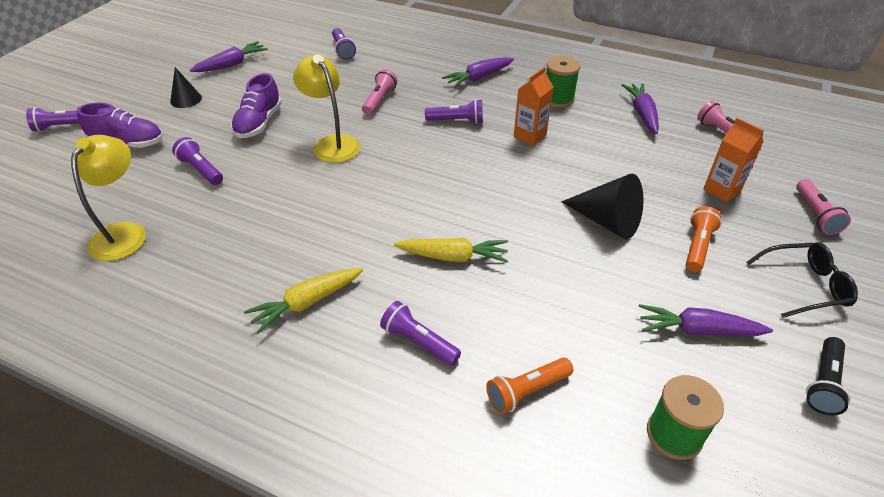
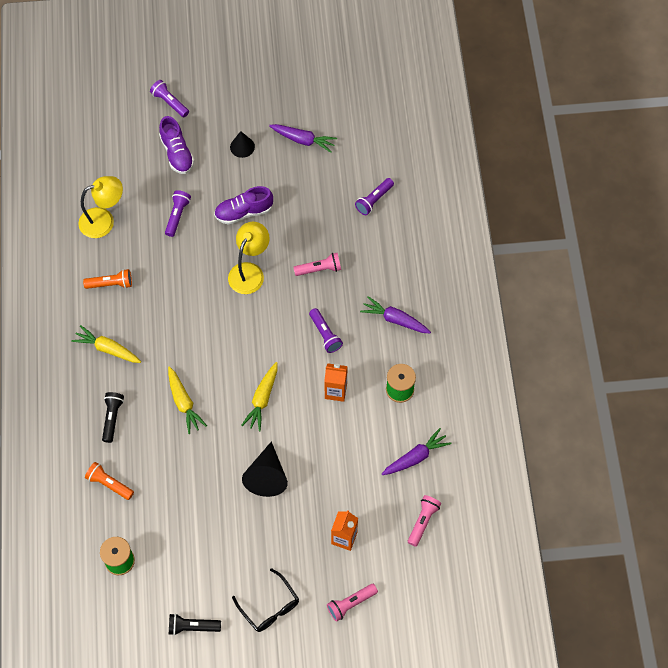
camera: 60 degrees right, 20 degrees up
purple flashlight [380,301,461,366] -> black flashlight [102,392,124,443]
purple carrot [639,304,773,336] -> none
orange flashlight [686,206,722,272] -> orange flashlight moved to [83,269,132,289]
none -> yellow carrot [241,362,278,431]

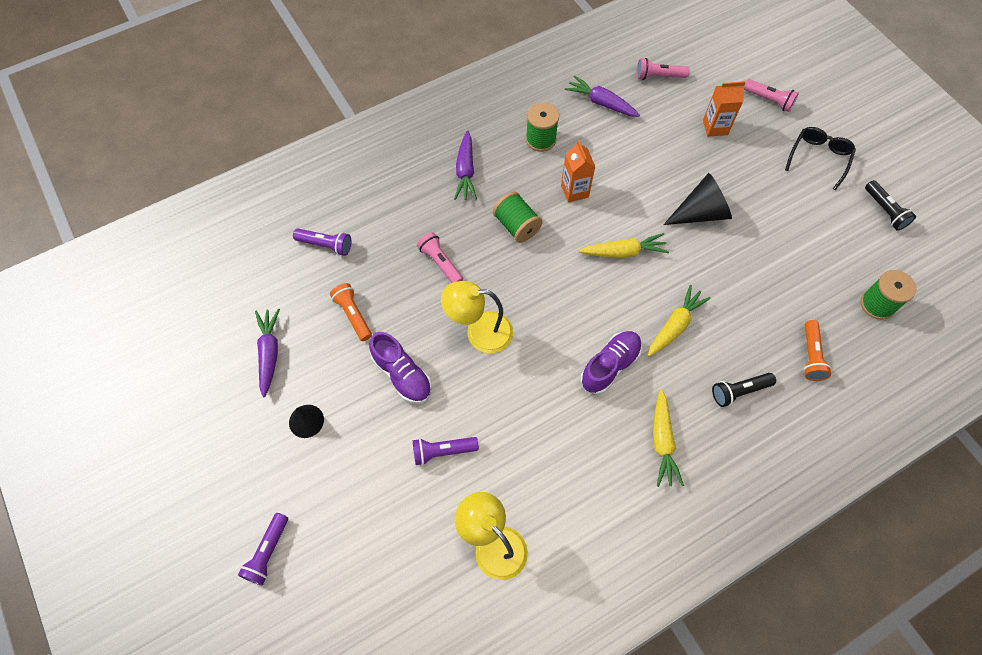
camera: 115 degrees left, 0 degrees up
orange flashlight [83,269,132,289] -> orange flashlight moved to [330,283,372,341]
purple shoe [159,116,195,174] -> purple shoe moved to [581,331,642,394]
purple flashlight [309,308,343,353] -> green spool [493,192,543,243]

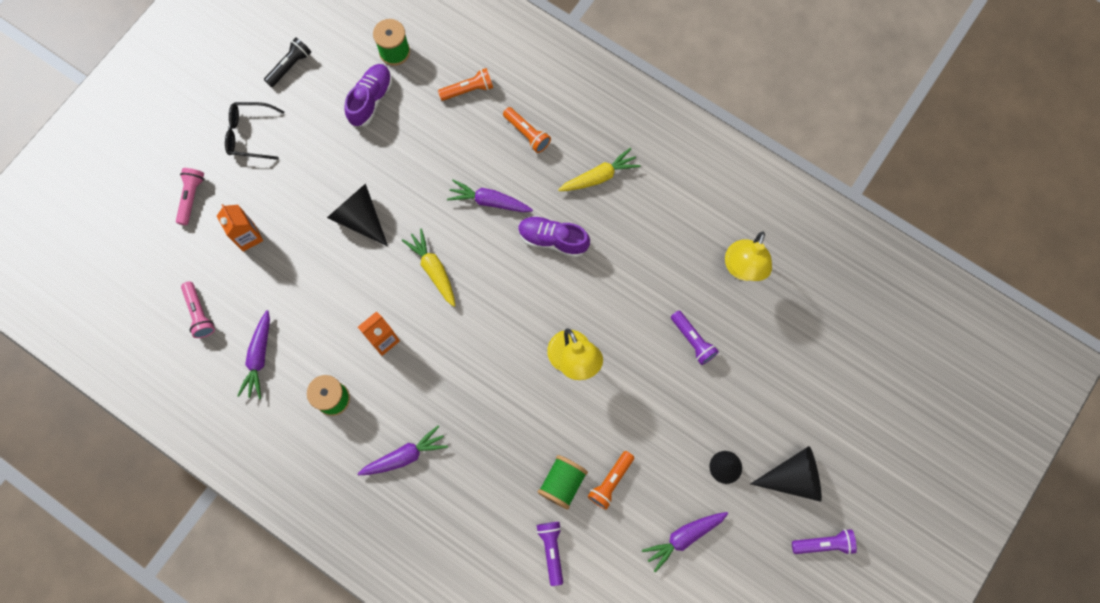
camera: 115 degrees left, 10 degrees up
purple flashlight [238,513,288,586] -> purple flashlight moved to [792,529,857,555]
purple shoe [369,332,432,404] -> purple shoe moved to [344,64,392,127]
pink flashlight [417,232,463,283] -> none
green spool [493,192,543,243] -> green spool moved to [538,455,588,510]
yellow carrot [647,285,711,357] -> purple carrot [447,179,533,212]
black flashlight [712,373,776,407] -> orange flashlight [503,107,551,153]
none -> black cone [750,446,822,502]

